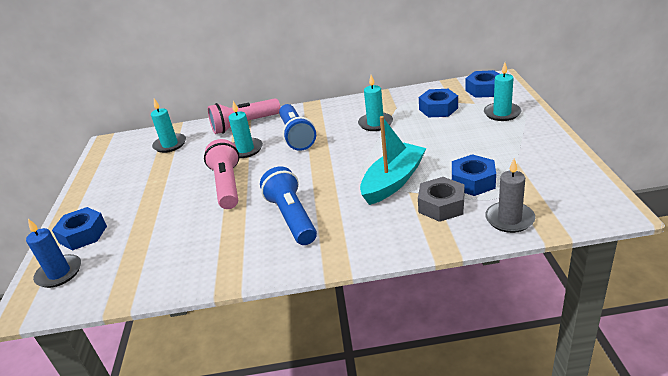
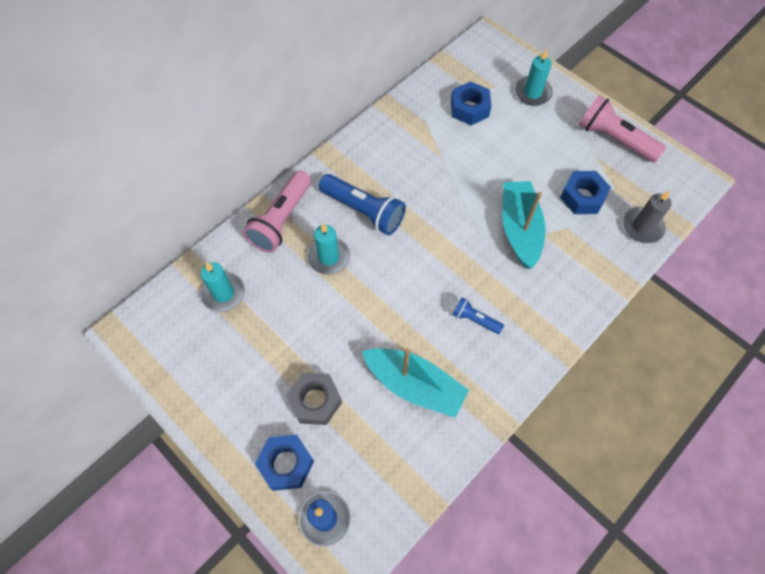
camera: 45 degrees left, 30 degrees up
pink flashlight [204,139,240,209] -> pink flashlight moved to [579,95,666,162]
blue flashlight [260,166,317,245] -> blue flashlight [453,298,504,334], size x0.52
turquoise candle [358,75,393,131] -> none
grey nut [418,177,465,222] -> grey nut moved to [286,372,342,425]
blue nut [465,70,499,98] -> none
none -> turquoise boat [362,348,469,418]

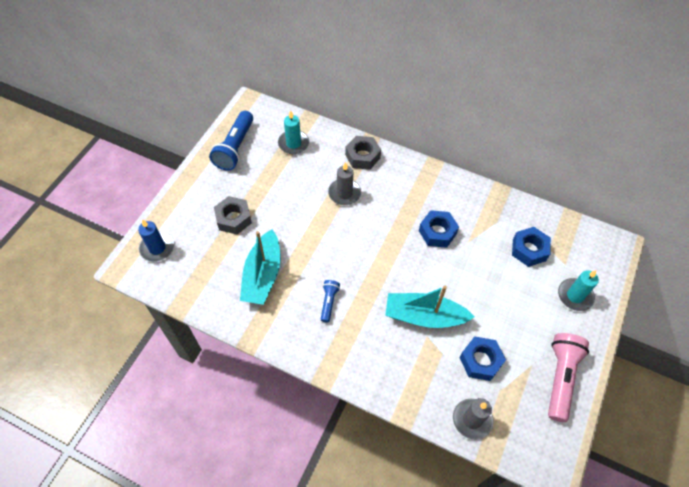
camera: 70 degrees right, 5 degrees down
pink flashlight [243,171,311,253] -> grey nut [345,136,381,170]
blue nut [255,434,314,491] -> blue nut moved to [419,210,459,248]
turquoise candle [307,223,350,275] -> grey candle [328,162,361,205]
blue flashlight [319,174,406,235] -> blue flashlight moved to [209,111,253,171]
turquoise boat [502,181,546,269] -> turquoise boat turned 150 degrees counterclockwise [385,286,474,328]

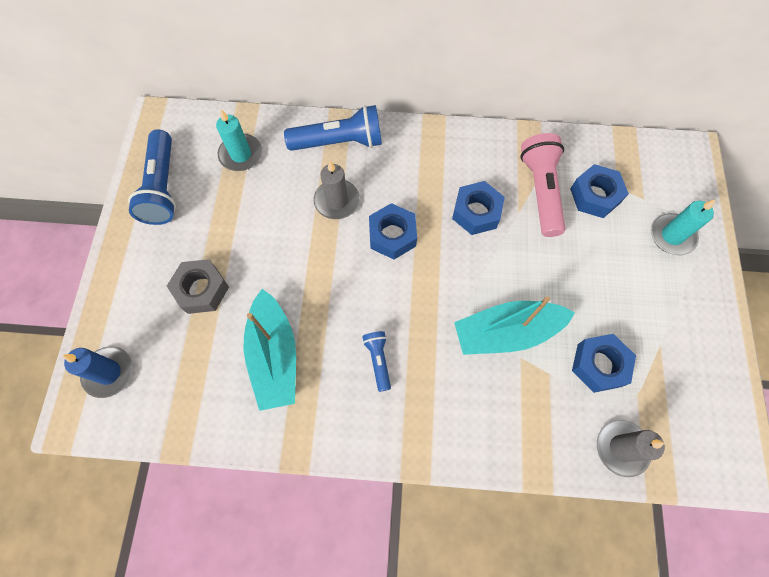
camera: 20 degrees left, 10 degrees up
grey nut [345,136,381,170] -> blue flashlight [284,105,382,151]
pink flashlight [548,333,589,422] -> pink flashlight moved to [520,133,565,237]
none -> blue nut [369,203,417,259]

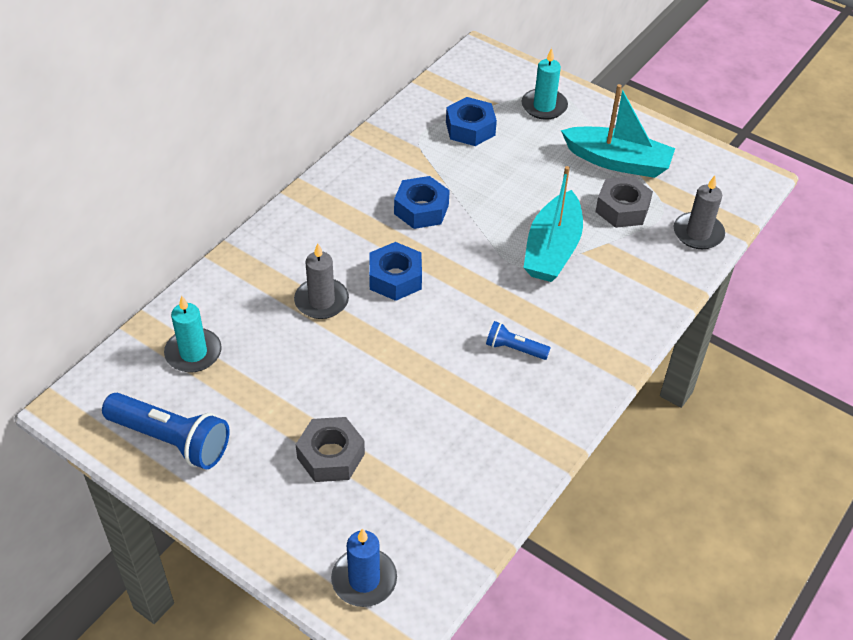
camera: 60 degrees left, 20 degrees down
turquoise boat [244,289,296,411] -> turquoise boat moved to [561,84,675,178]
blue flashlight [284,105,382,151] -> none
pink flashlight [520,133,565,237] -> none
blue nut [572,334,636,393] -> grey nut [595,176,653,228]

